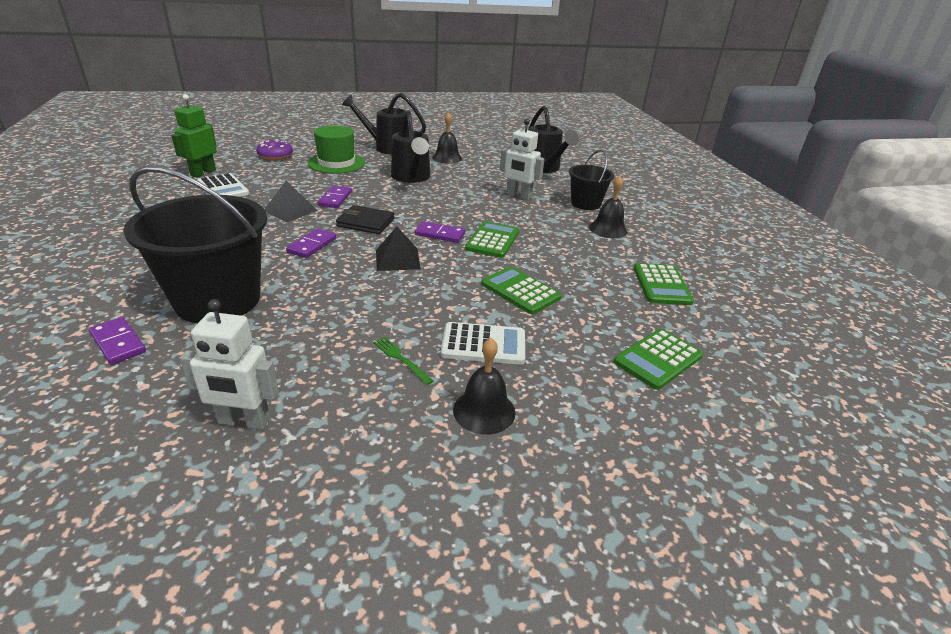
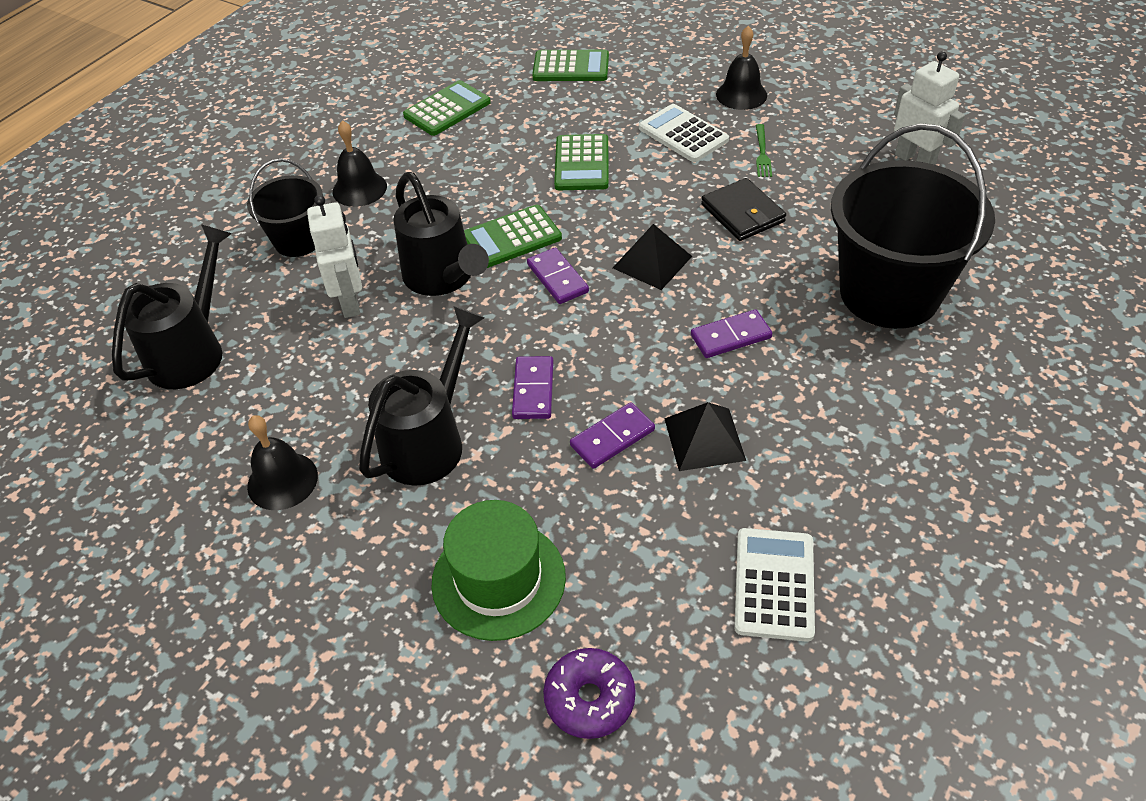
camera: 130 degrees left, 15 degrees up
purple domino [89,317,146,365] -> purple domino moved to [512,356,554,419]
green robot [171,94,217,177] -> none
black wallet [336,205,395,234] -> black wallet moved to [701,178,786,241]
black watering can [342,93,426,155] -> black watering can moved to [393,172,489,296]

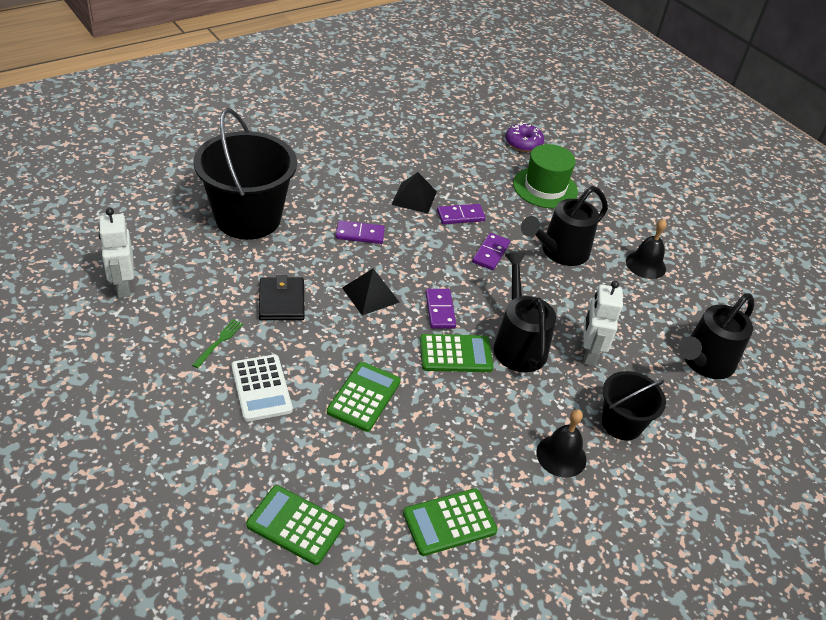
camera: 165 degrees left, 5 degrees down
black bell [716,26,767,110] -> none
white calculator [734,528,815,642] -> none

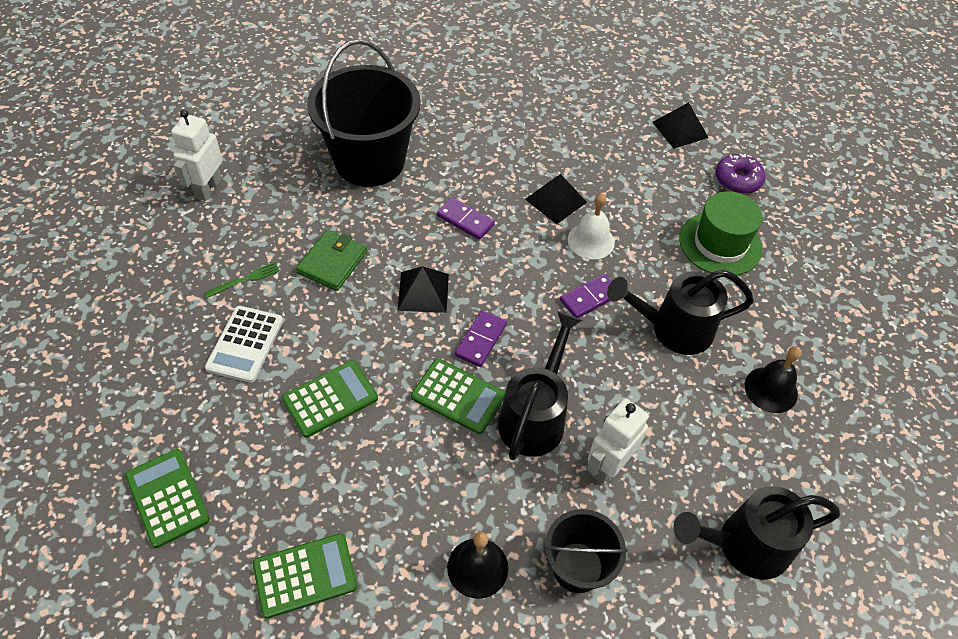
camera: 35 degrees right, 10 degrees up
black wallet [259,275,305,320] -> green wallet [296,230,367,291]
green calculator [403,488,498,556] -> green calculator turned 150 degrees clockwise [253,533,357,618]
purple domino [437,204,486,224] -> white bell [568,193,615,259]
none -> black pyramid [652,102,709,149]

